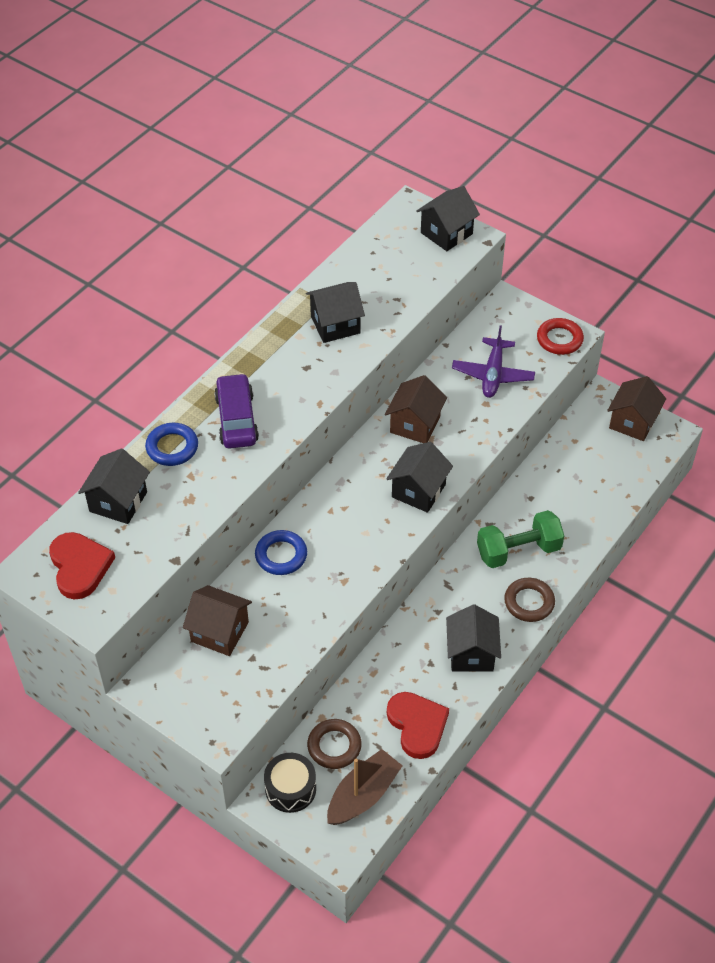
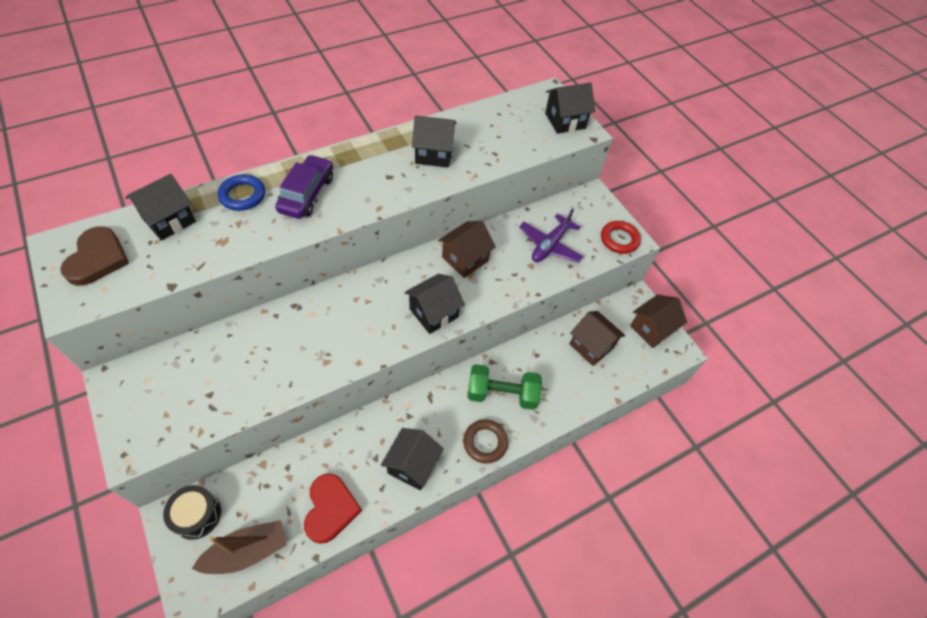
camera: 20 degrees right, 5 degrees up
red heart [49,532,115,599] -> brown heart [60,226,129,286]
brown house [183,585,252,656] -> brown house moved to [570,311,625,366]
blue ring [255,530,307,575] -> none
brown ring [307,719,362,769] -> none

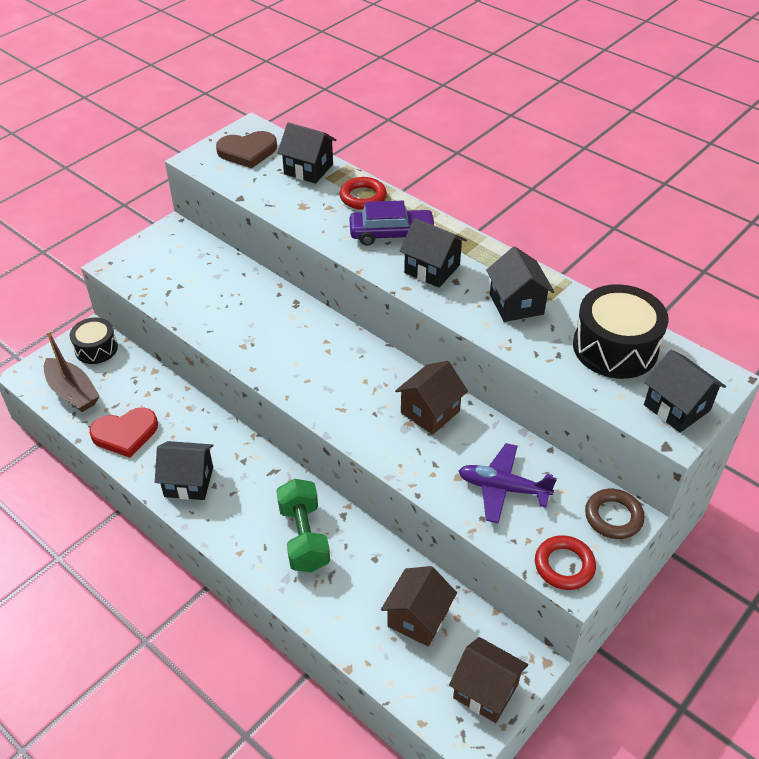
camera: 75 degrees right, 10 degrees down
blue ring [218,174,265,211] -> red ring [340,177,387,210]
black house [404,274,465,334] -> black house moved to [400,218,467,288]
brown house [438,221,496,278] -> brown house turned 75 degrees counterclockwise [395,361,468,435]
brown ring [463,419,508,463] -> brown ring moved to [585,489,644,539]
none -> black drum [573,284,669,379]

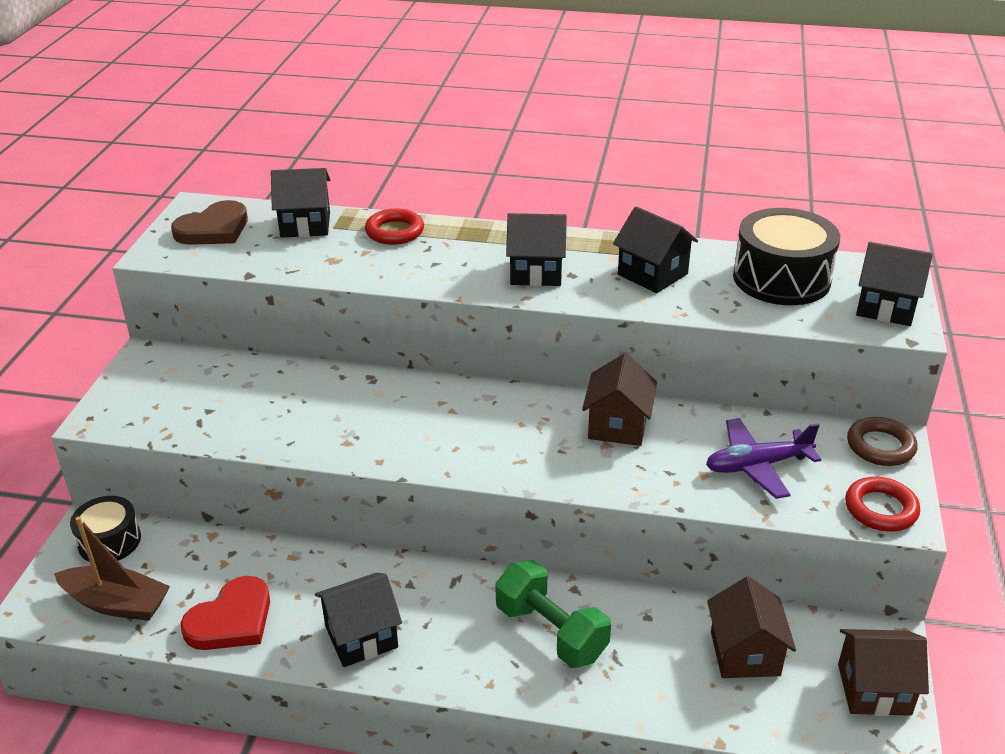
camera: 30 degrees left, 10 degrees down
purple car [349,201,436,246] -> none

